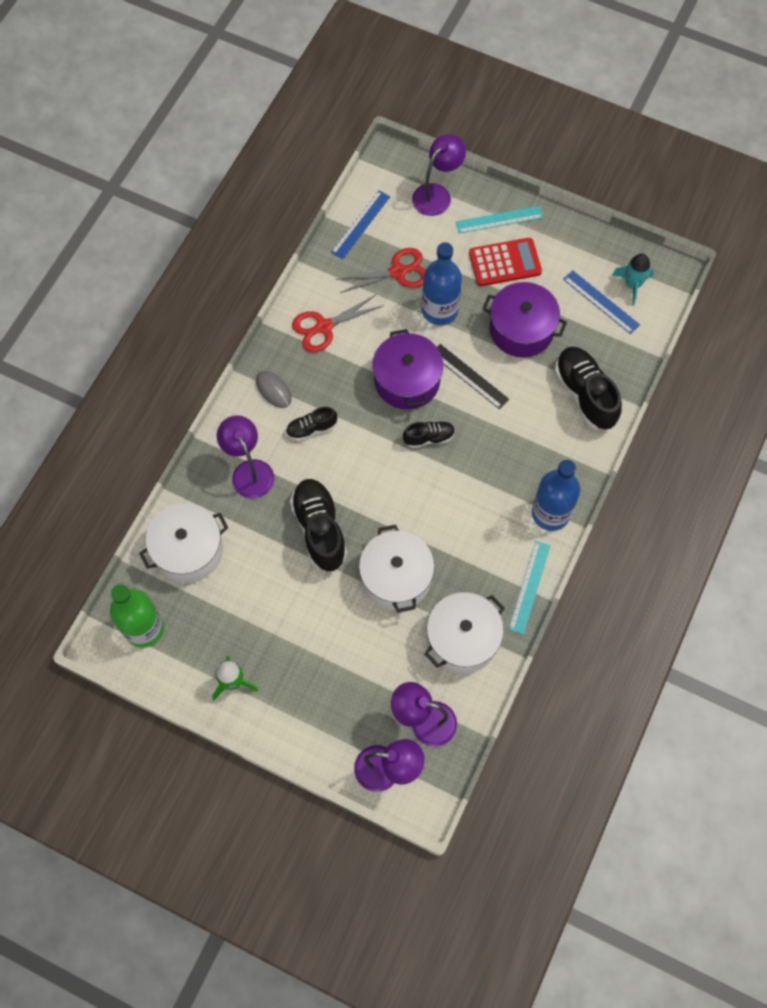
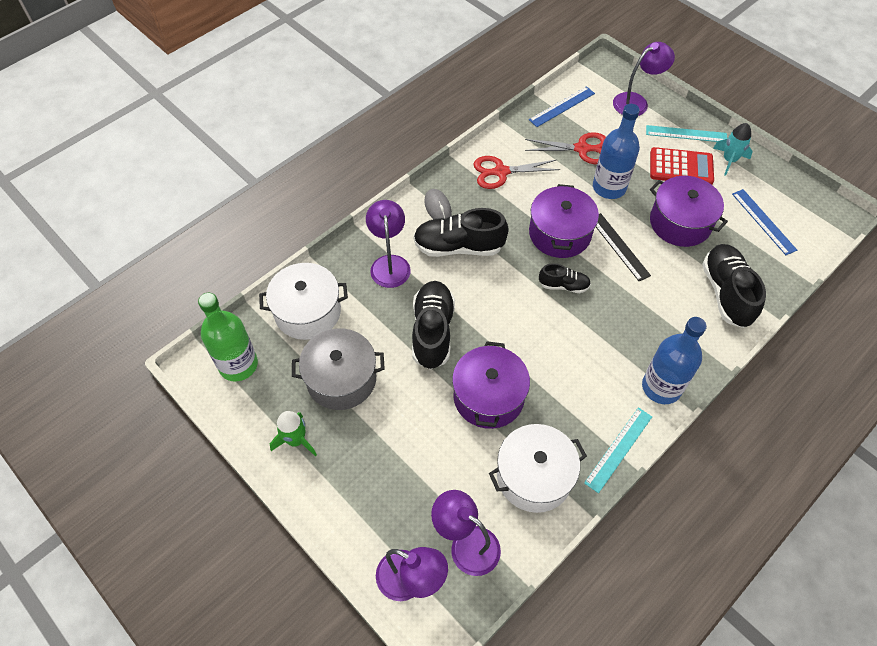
camera: 20 degrees right, 10 degrees down
black shoe [286,407,337,441] -> black shoe [413,208,509,257], size x1.84
white pot [359,525,435,613] -> purple pot [452,341,530,429]
turquoise rocket [612,253,654,306] -> turquoise rocket moved to [713,123,753,176]
none -> grey pot [292,328,385,410]

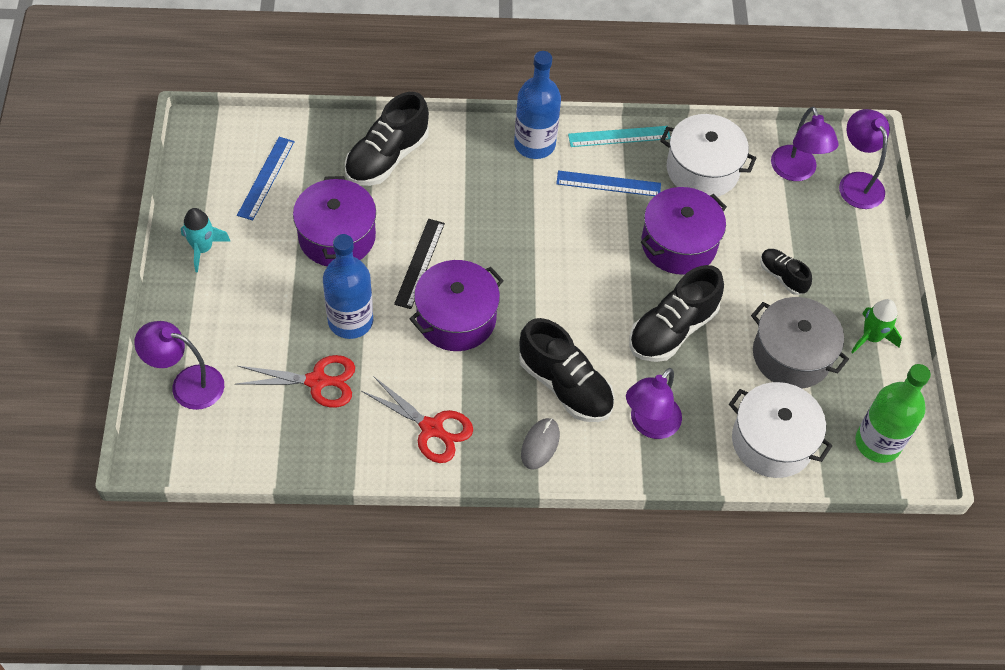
camera: 140 degrees left, 0 degrees up
red scissors [525,132,606,164] -> red scissors turned 135 degrees clockwise [236,355,355,408]
blue ruler [529,86,595,127] -> blue ruler moved to [556,170,661,196]
black shoe [539,263,591,293] -> black shoe moved to [760,249,812,295]
turquoise ruler [646,125,727,142] -> none
red calculator [650,147,714,185] -> none

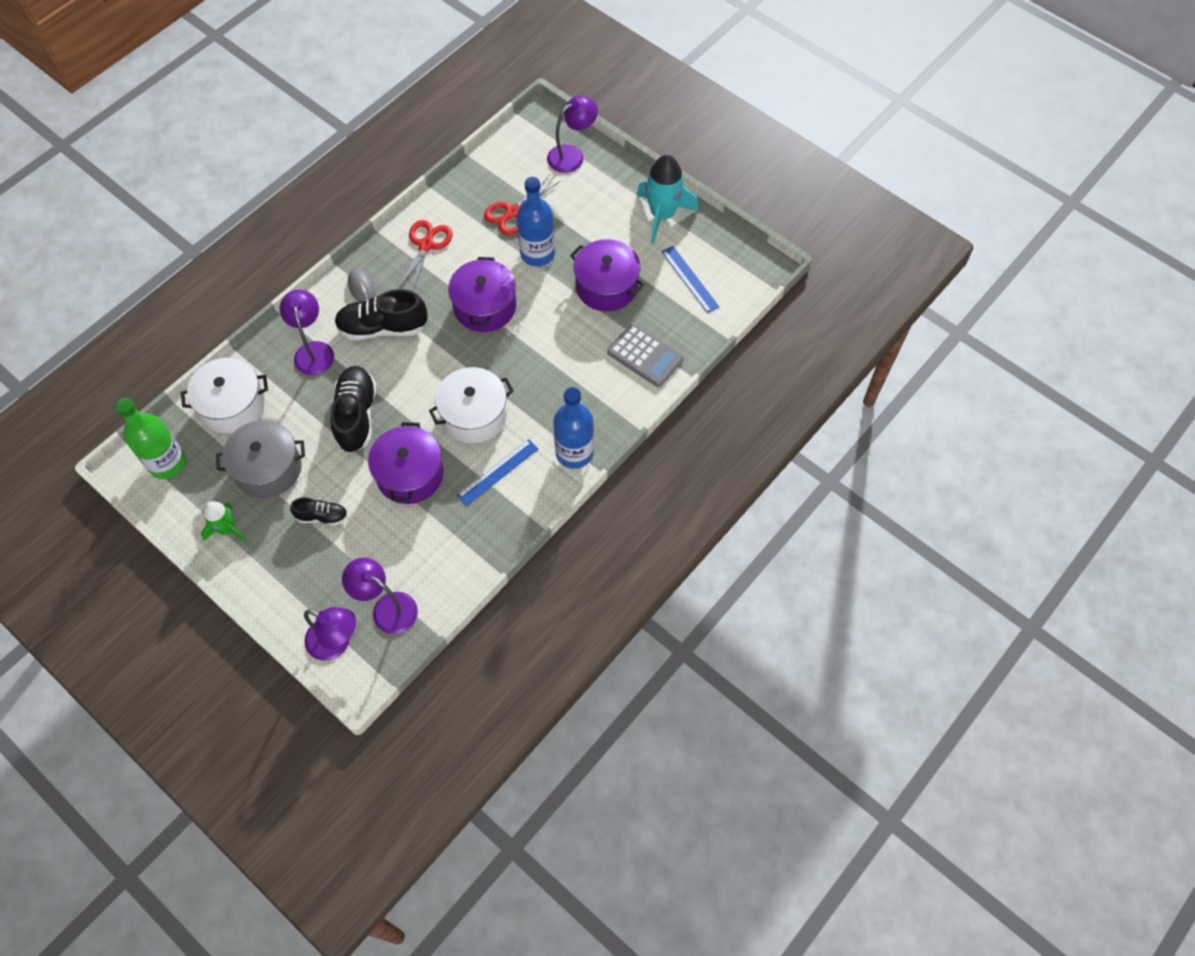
camera: 135 degrees right, 5 degrees up
turquoise rocket [181,208,230,273] -> turquoise rocket [637,155,698,244], size x1.67
black shoe [345,92,429,186] -> grey calculator [607,324,684,387]
red scissors [361,377,473,463] -> red scissors turned 120 degrees clockwise [398,220,453,291]
black ruler [394,219,445,309] -> none
turquoise ruler [568,126,670,147] -> none
white pot [660,114,756,197] -> white pot moved to [429,367,514,443]

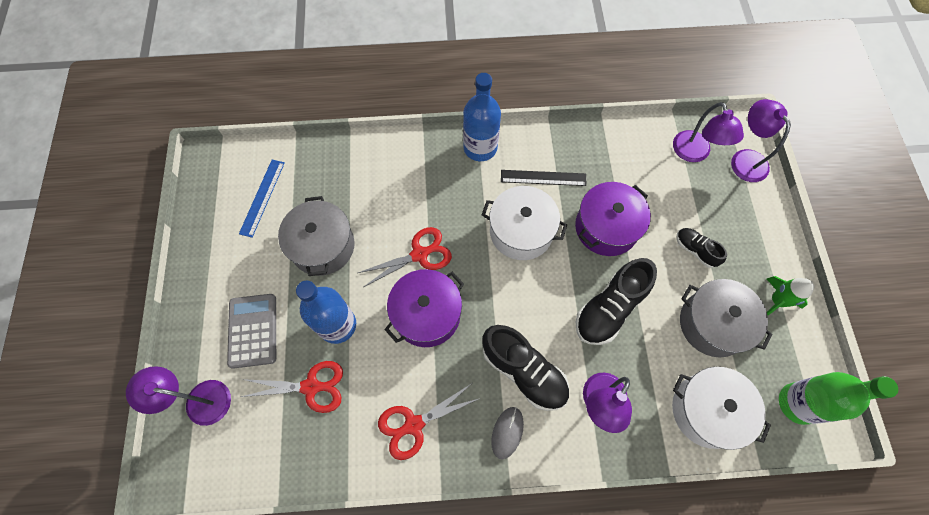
camera: 135 degrees left, 5 degrees up
blue ruler [457,439,538,506] -> black ruler [501,170,587,186]
purple pot [570,239,644,311] -> grey pot [278,196,355,276]
grey calculator [607,324,684,387] -> grey calculator moved to [227,294,276,369]
turquoise rocket [637,155,698,244] -> none
none -> red scissors [358,227,452,287]

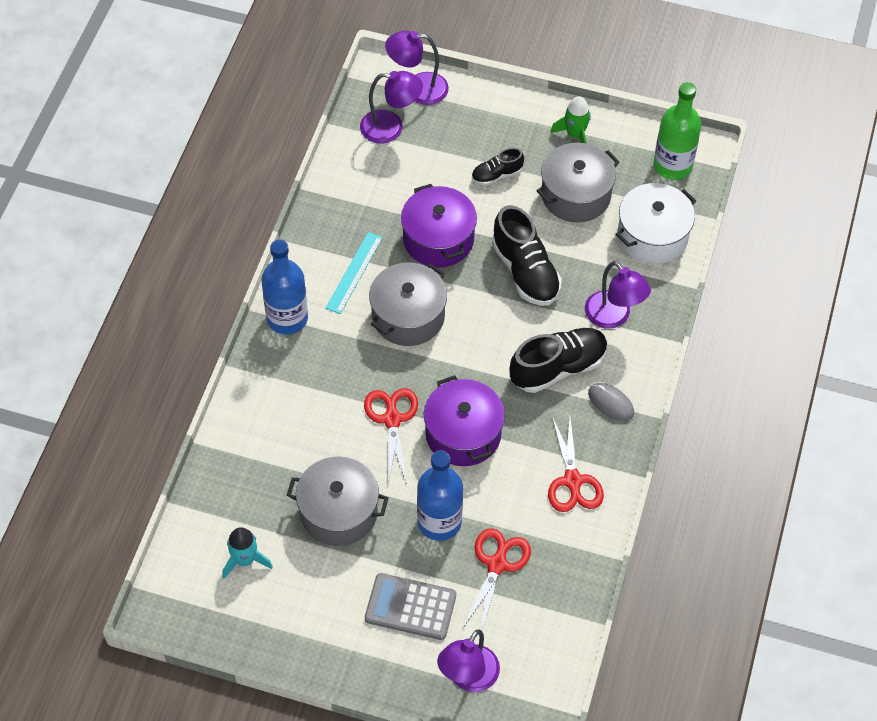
camera: 70 degrees left, 10 degrees down
blue ruler [239,160,285,238] -> turquoise rocket [222,527,273,579]
white pot [482,186,567,260] -> grey pot [369,263,447,346]
black ruler [501,170,587,186] -> turquoise ruler [326,232,383,314]

